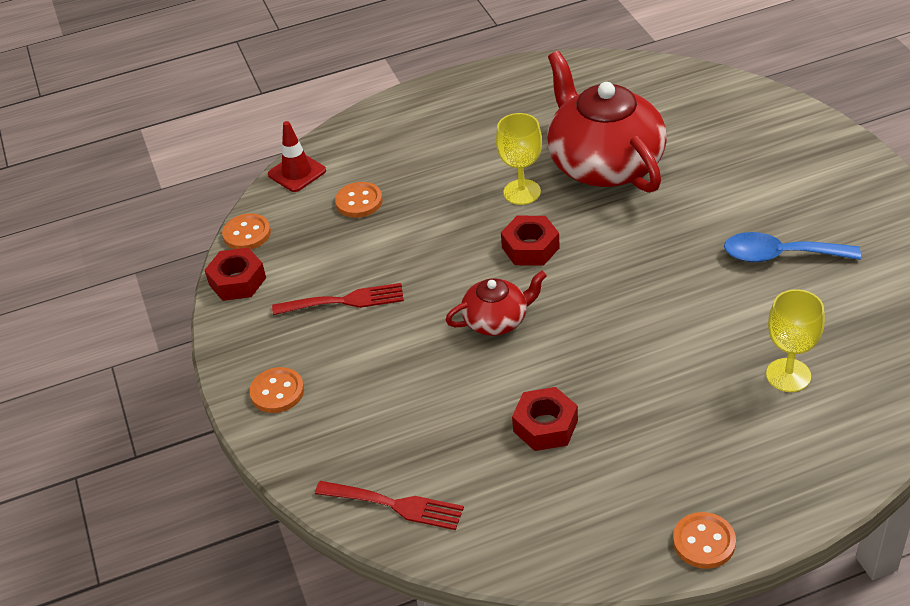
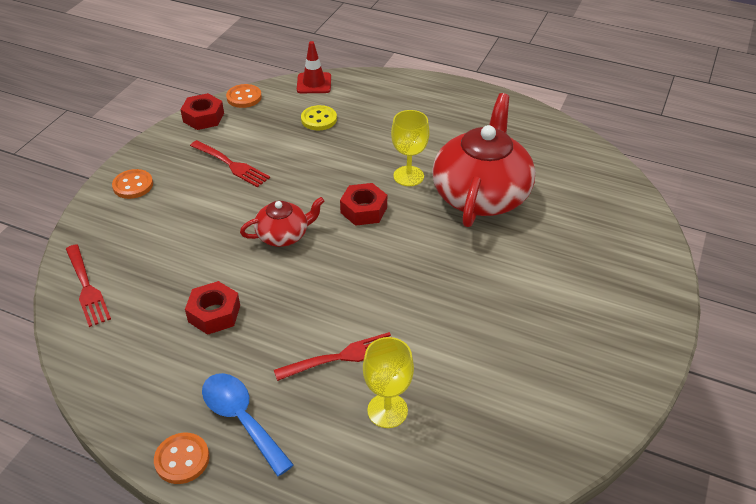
camera: 40 degrees right, 0 degrees up
orange button [335,182,383,218] -> yellow button [301,105,337,130]
red teapot [445,271,547,336] -> red teapot turned 45 degrees counterclockwise [240,197,324,247]
blue spoon [724,232,861,262] -> blue spoon moved to [202,373,294,477]
none -> red fork [274,332,391,381]

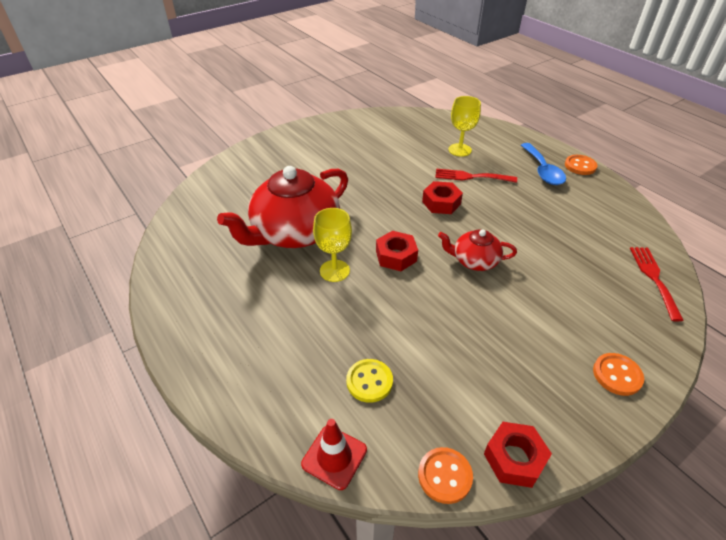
camera: 150 degrees left, 0 degrees up
red nut [185,281,240,335] -> red nut moved to [422,181,463,214]
red fork [190,140,270,187] -> none

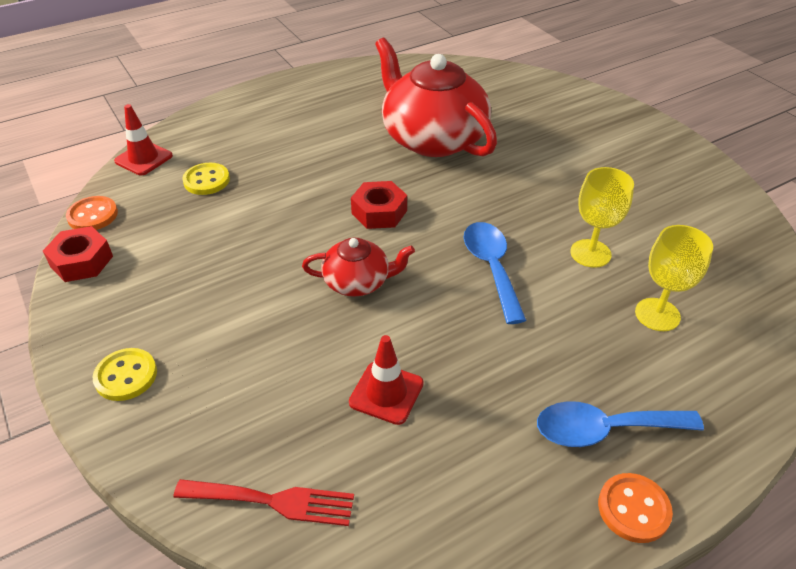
camera: 95 degrees right, 0 degrees up
yellow goblet [313,208,352,282] -> yellow goblet moved to [570,167,634,268]
red nut [422,181,463,214] -> blue spoon [464,222,527,324]
red fork [435,169,517,183] -> none
red teapot [438,229,517,271] -> red teapot turned 75 degrees clockwise [302,238,415,296]
orange button [593,353,644,396] -> yellow button [93,348,157,401]
none -> red traffic cone [349,335,424,425]

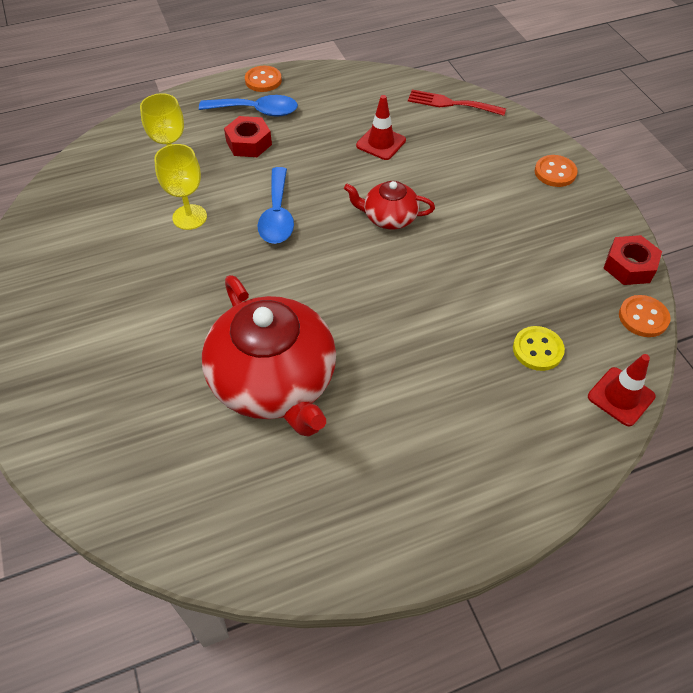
camera: 170 degrees left, 10 degrees up
yellow button [93,348,157,401] -> orange button [535,155,578,187]
red nut [351,181,407,229] -> red nut moved to [224,116,272,157]

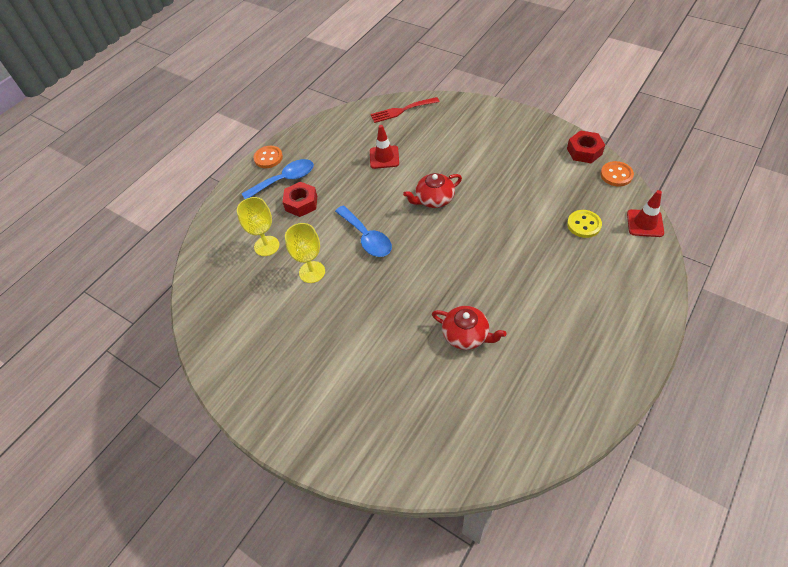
camera: 30 degrees left, 0 degrees up
red teapot [202,275,336,437] -> red teapot [432,306,507,350], size x0.50
orange button [535,155,578,187] -> none

